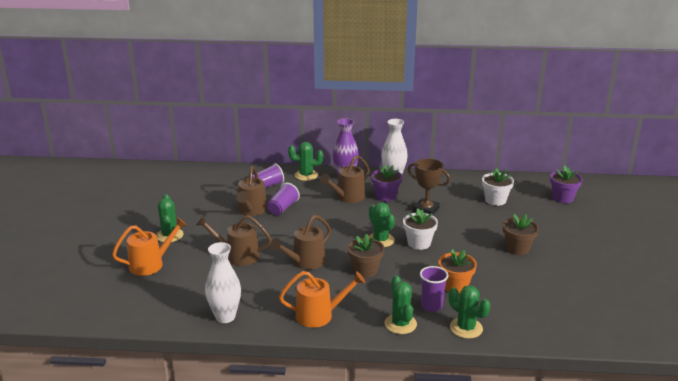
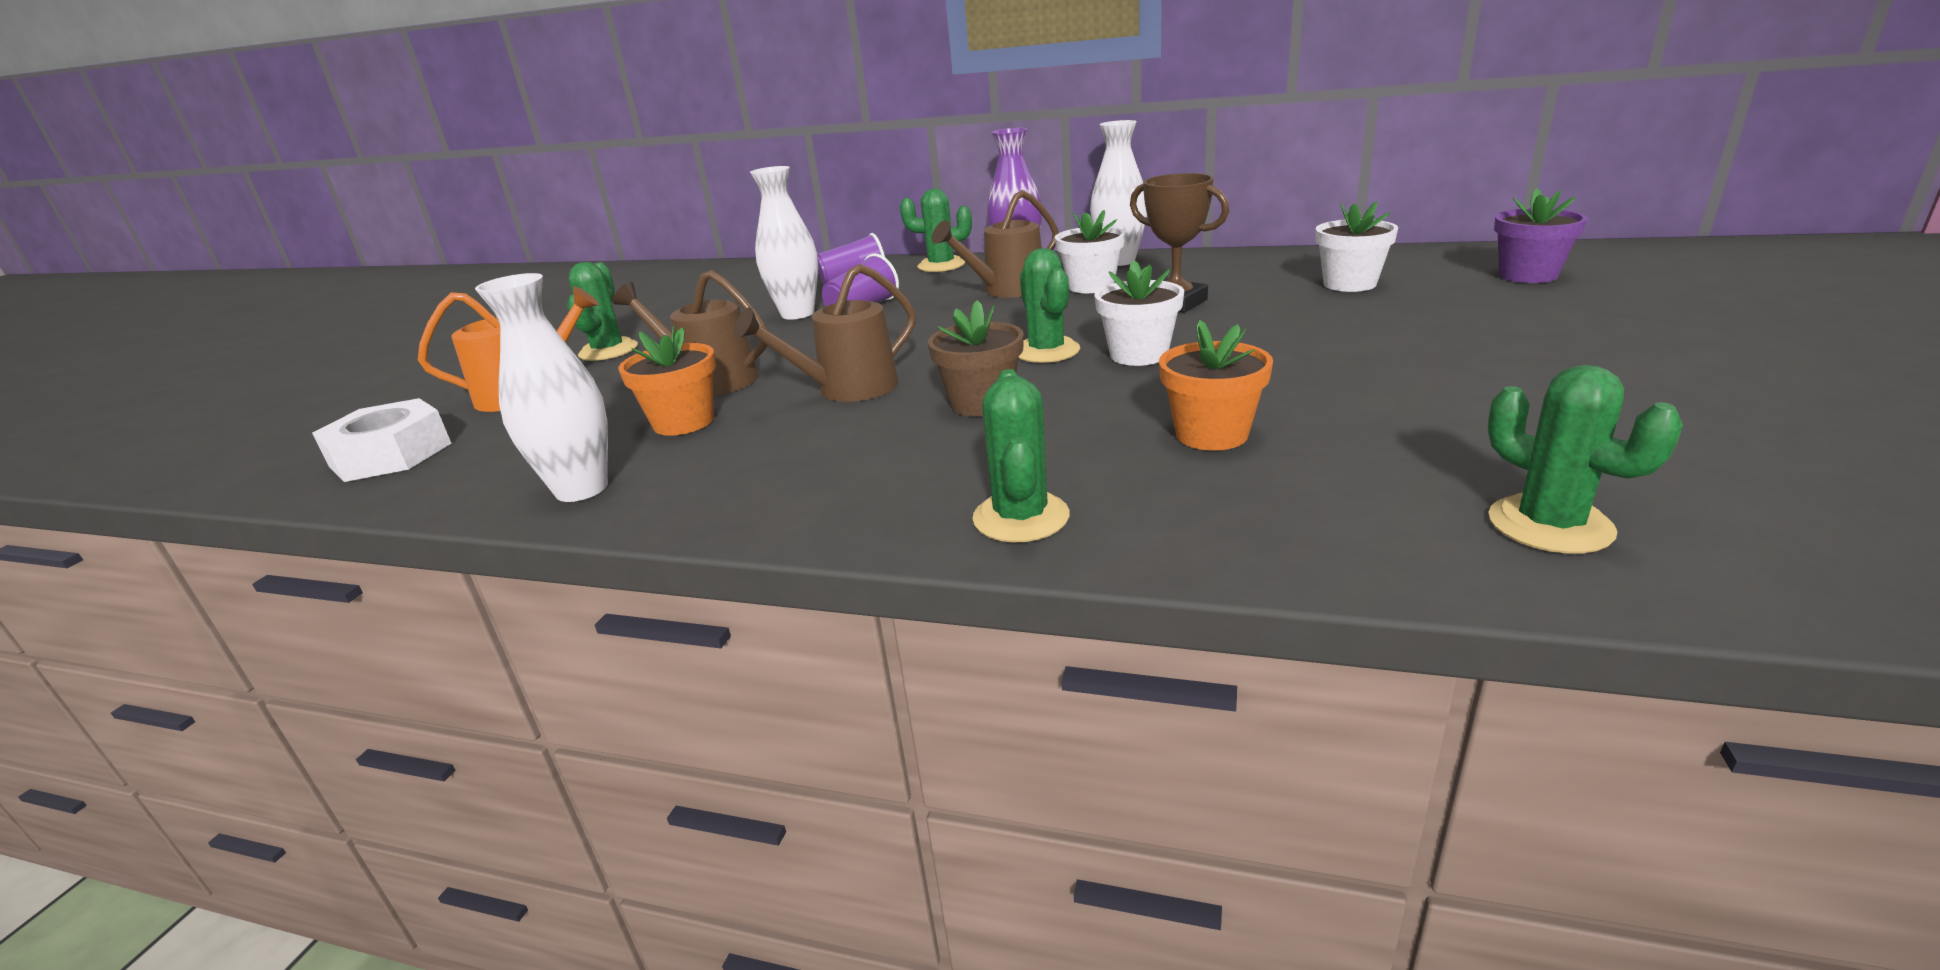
camera: 15 degrees right, 0 degrees up
brown watering can [236,166,267,216] -> white vase [750,166,818,320]
orange watering can [279,271,365,328] -> none
purple flower pot [371,165,402,202] -> white flower pot [1055,210,1125,293]
purple cup [420,266,448,312] -> none
green cactus [449,285,490,339] -> green cactus moved to [1487,365,1683,554]
brown flower pot [503,214,539,255] -> none
none -> white nut [312,398,451,482]
none -> orange flower pot [618,326,716,436]

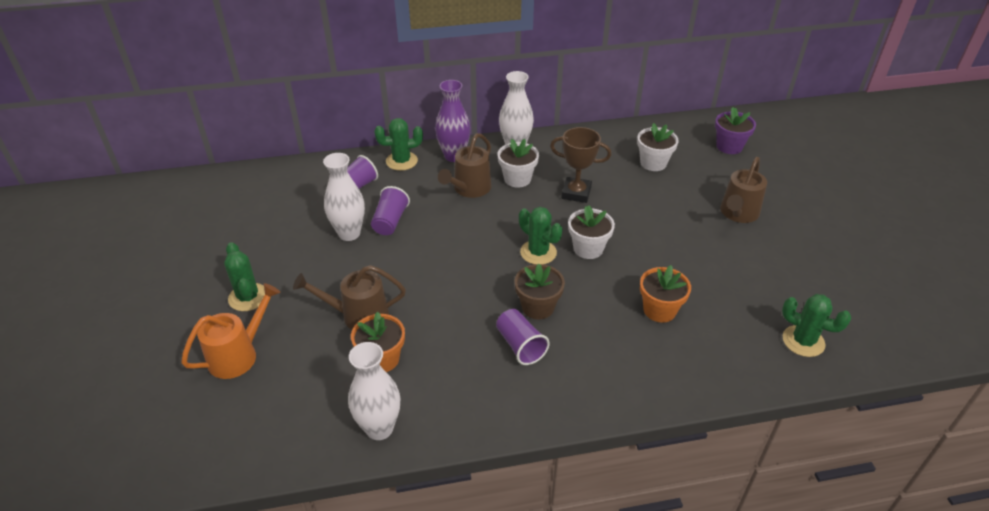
camera: 30 degrees left, 15 degrees up
white nut [312,398,451,482] -> none
brown watering can [734,264,916,402] -> brown watering can moved to [720,157,767,223]
green cactus [972,369,1069,542] -> none
none -> purple cup [496,309,550,365]

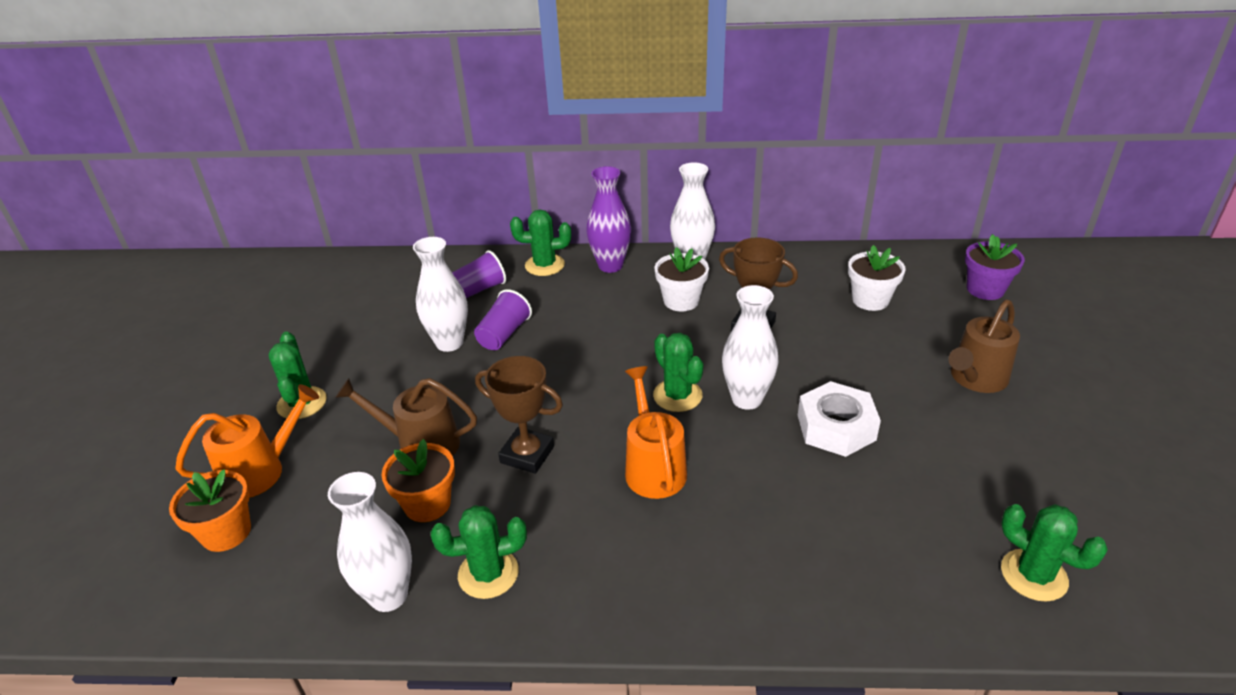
camera: 15 degrees right, 5 degrees down
brown watering can [438,133,491,198] -> none
purple cup [496,309,550,365] -> none
brown flower pot [514,264,565,319] -> orange watering can [625,366,687,499]
white flower pot [568,206,615,259] -> white vase [722,285,779,410]
orange flower pot [640,265,691,323] -> orange flower pot moved to [169,469,251,552]
none -> green cactus [431,505,527,599]
none -> brown trophy [475,356,563,474]
none -> white nut [798,381,881,457]

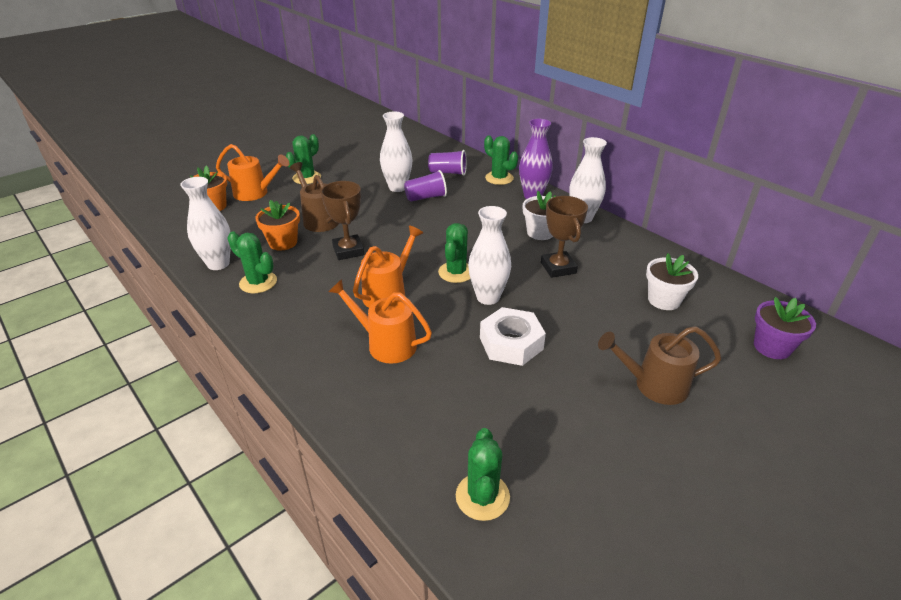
camera: 45 degrees right, 0 degrees up
none -> orange watering can [329,279,432,364]

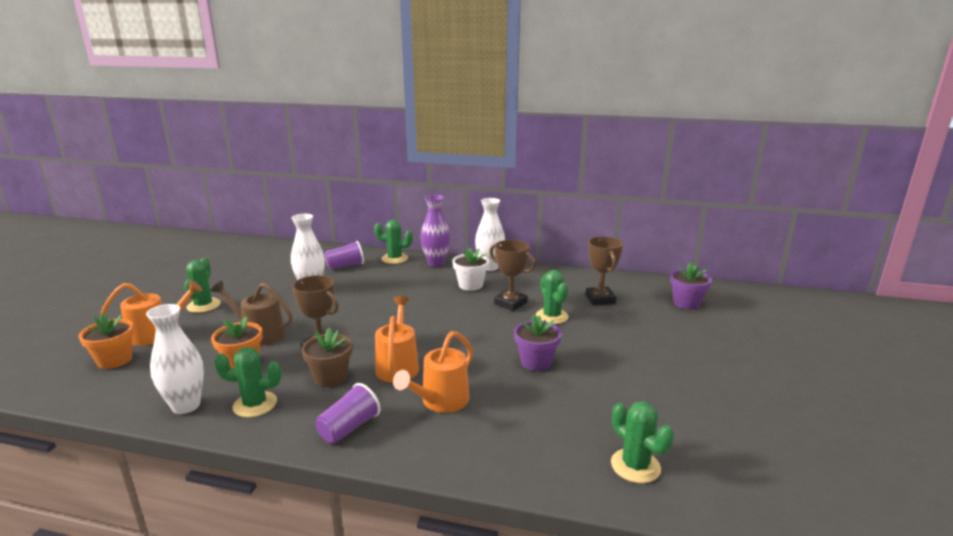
camera: 35 degrees left, 15 degrees down
orange watering can [329,279,432,364] -> orange watering can turned 45 degrees counterclockwise [393,331,473,413]
purple cup [404,170,447,202] -> purple cup moved to [315,383,380,444]
green cactus [438,223,470,283] -> green cactus moved to [536,270,568,324]
white vase [468,206,511,305] -> none
white nut [480,307,546,366] -> purple flower pot [514,314,562,371]
brown watering can [598,326,722,405] -> none
white flower pot [646,253,698,310] -> brown trophy [585,237,623,305]
none -> brown flower pot [301,327,352,387]

